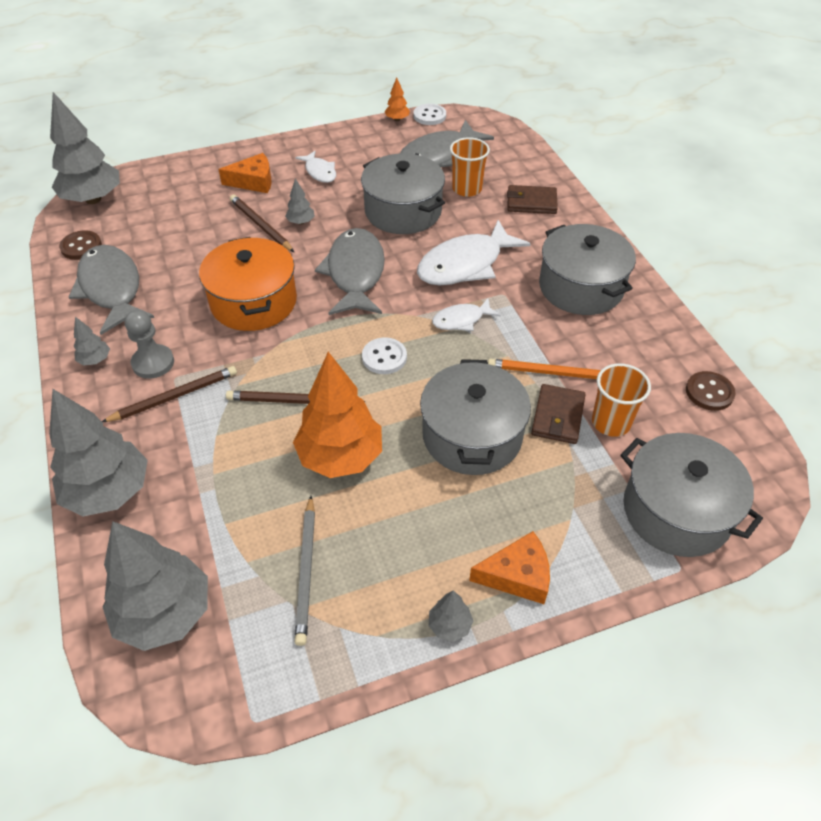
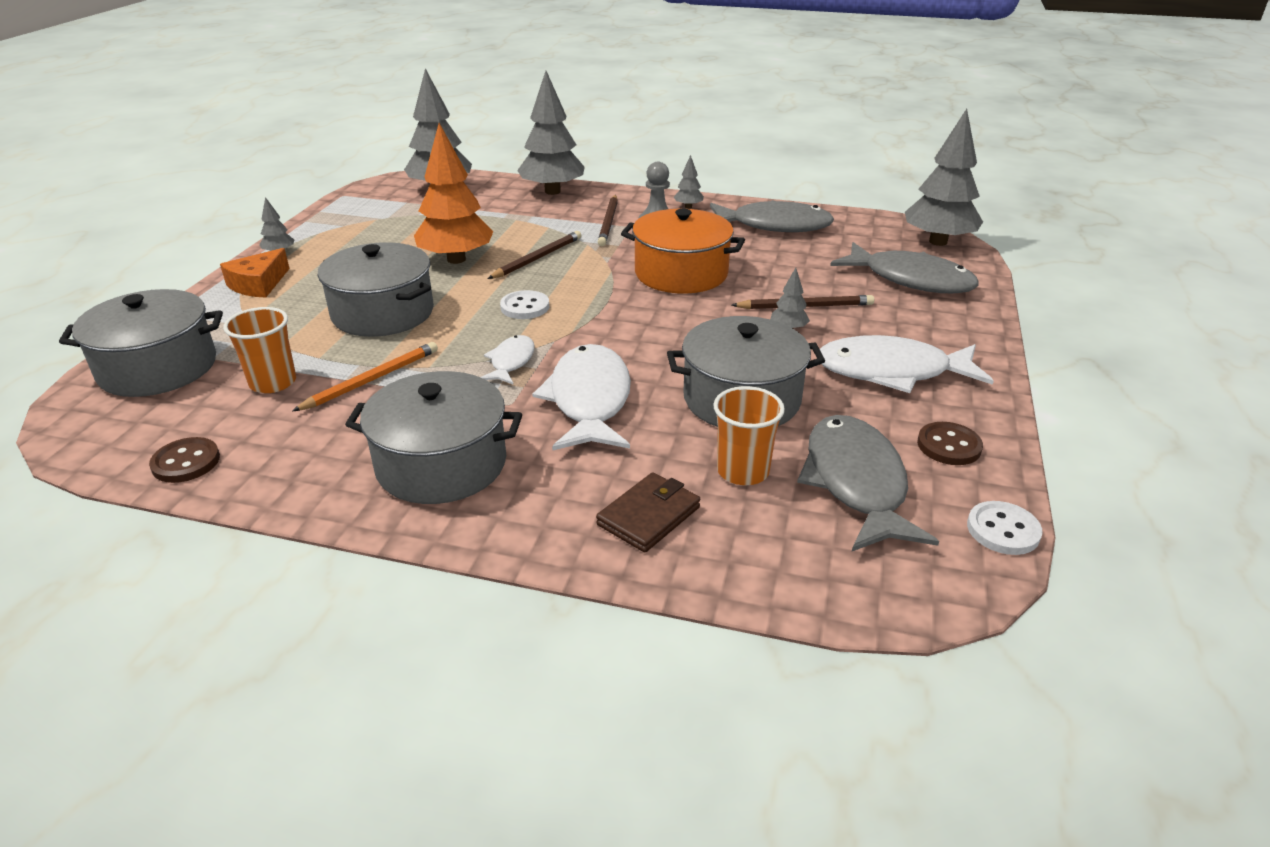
camera: 125 degrees right, 15 degrees down
brown button [59,230,102,260] -> brown button moved to [917,422,983,465]
orange cheese [218,153,272,193] -> none
white fish [295,151,336,183] -> white fish [820,335,994,393], size x1.92
grey pencil [295,496,315,646] -> none
grey fish [315,228,385,315] -> grey fish moved to [830,242,979,293]
orange tree [384,78,410,121] -> none
brown wallet [531,384,586,444] -> none

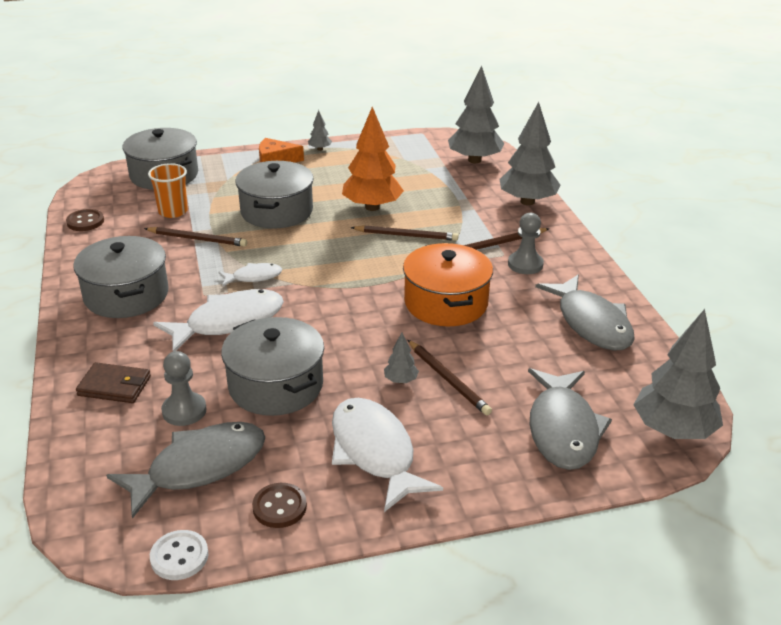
camera: 60 degrees right, 0 degrees up
orange pencil [292,342,438,411] -> brown pencil [144,227,247,247]
white button [500,290,549,319] -> none
grey tree [674,155,704,209] -> none
orange cup [713,386,785,485] -> grey pawn [161,351,207,426]

